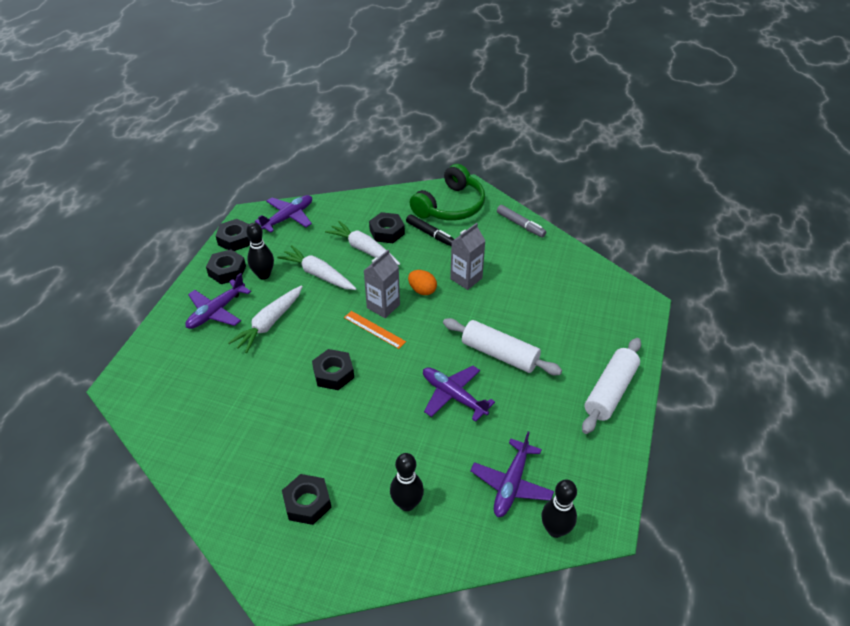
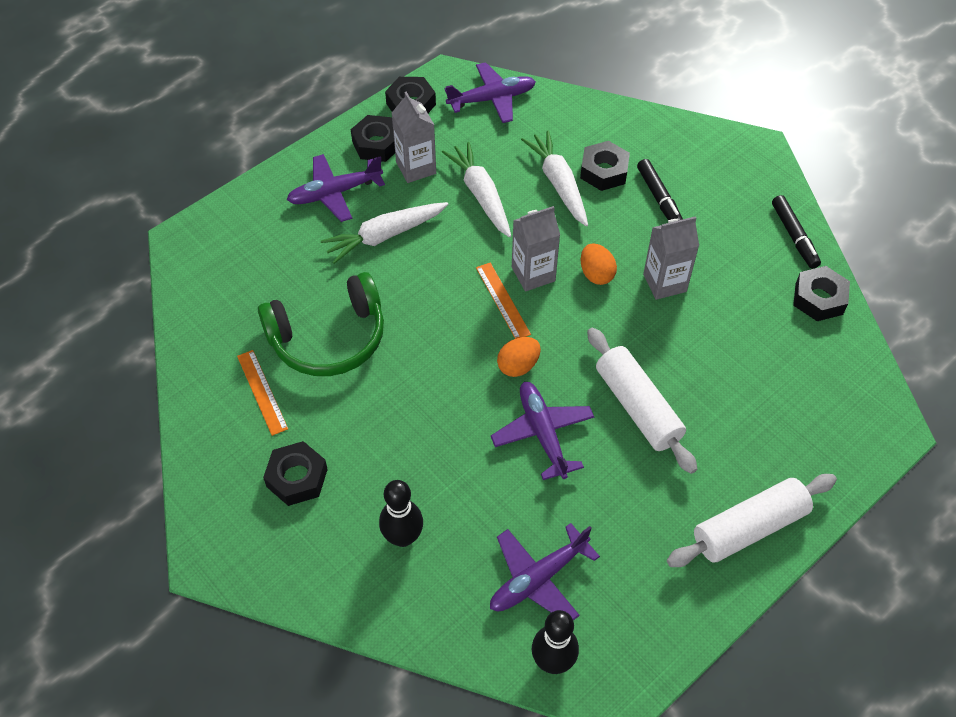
camera: 30 degrees right, 10 degrees up
black bowling pin [246,223,274,280] -> grey carton [392,92,436,183]
black nut [312,349,354,390] -> black nut moved to [793,266,850,321]
green headphones [410,164,485,221] -> green headphones moved to [258,272,384,376]
grey marker [497,205,546,237] -> black marker [772,195,821,269]
none -> orange ruler [237,350,288,436]
none -> orange egg [497,337,541,377]

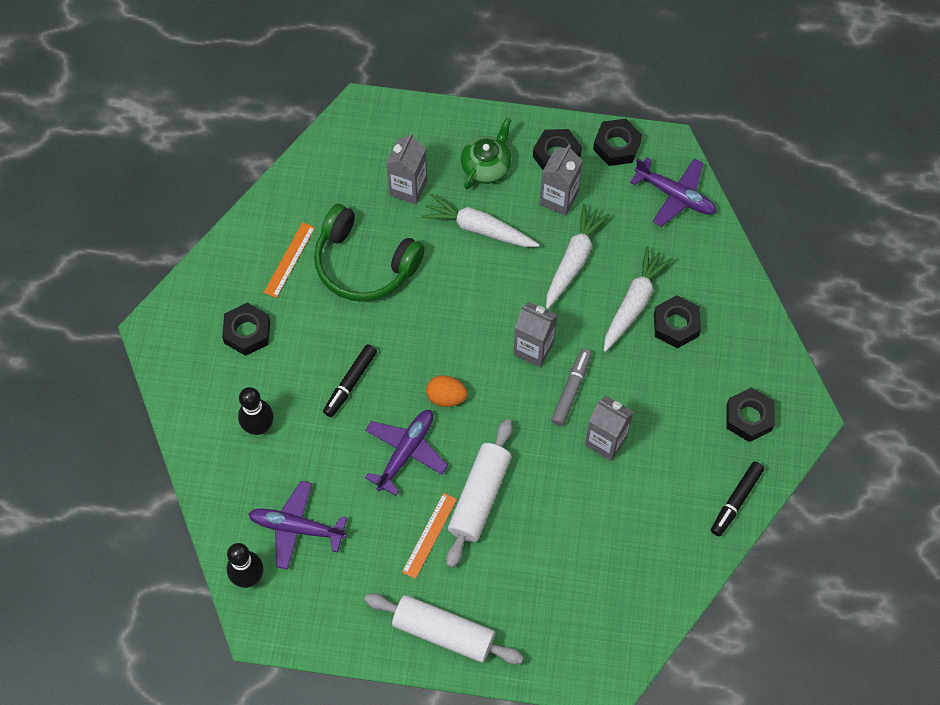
camera: 50 degrees right, 10 degrees up
purple plane [287,154,385,222] -> green teapot [461,118,511,189]
orange ruler [476,262,531,339] -> orange ruler moved to [402,493,457,579]
orange egg [581,243,617,285] -> grey marker [551,349,592,426]
black marker [637,159,683,220] -> black marker moved to [323,344,377,417]
black nut [793,266,850,321] -> black nut moved to [727,387,775,442]
none -> grey carton [386,133,427,204]

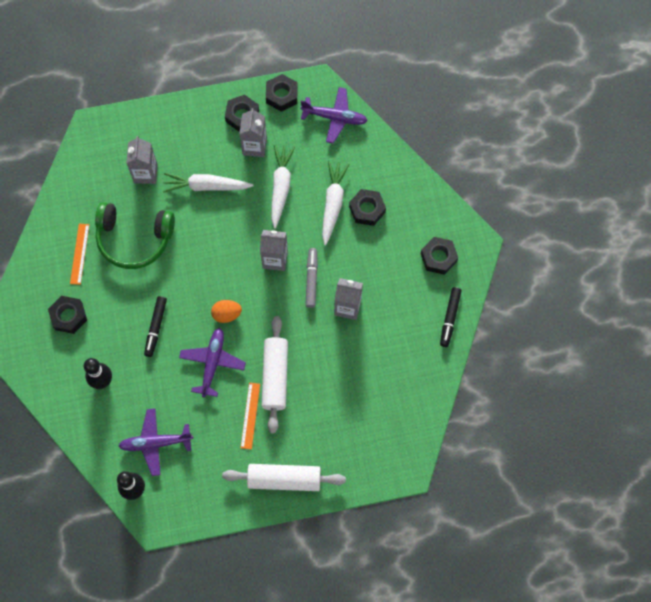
camera: 20 degrees left, 5 degrees up
green teapot [461,118,511,189] -> none

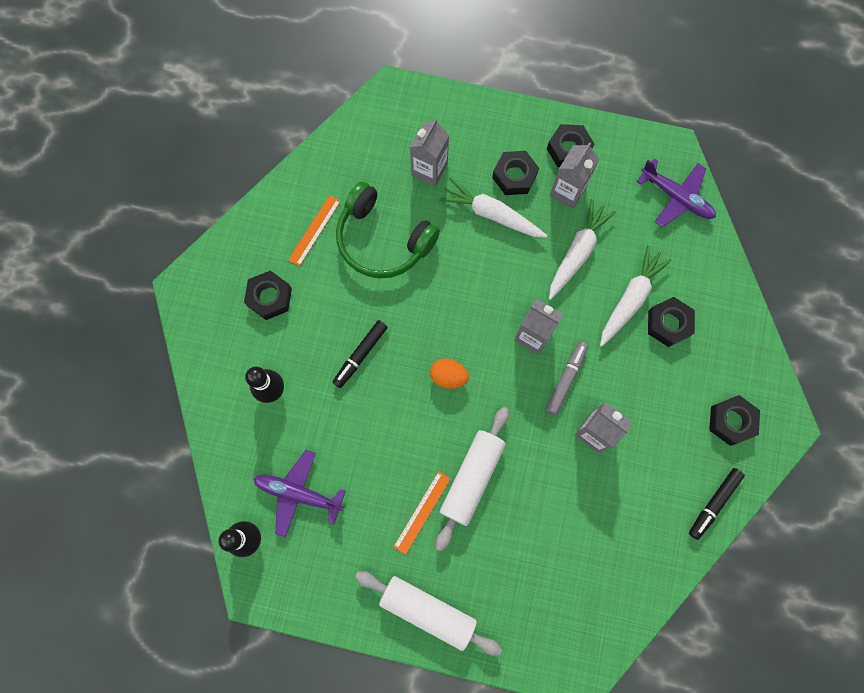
camera: 25 degrees right, 5 degrees up
purple plane [179,328,246,398] -> none
black nut [266,74,298,112] -> black nut moved to [492,151,539,195]

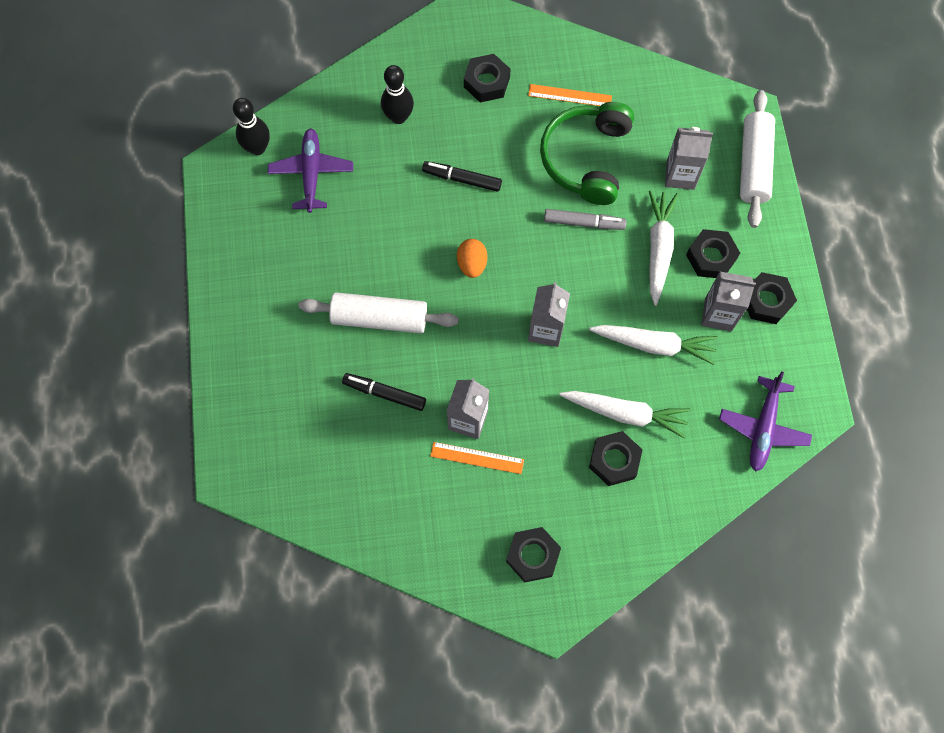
camera: 70 degrees right, 5 degrees down
white rolling pin [355,571,502,656] -> white rolling pin moved to [740,90,775,228]
orange ruler [393,471,451,555] -> orange ruler moved to [430,442,524,474]
grey marker [546,342,588,415] -> grey marker moved to [544,209,627,230]
black marker [689,468,745,540] -> black marker moved to [342,373,426,411]

